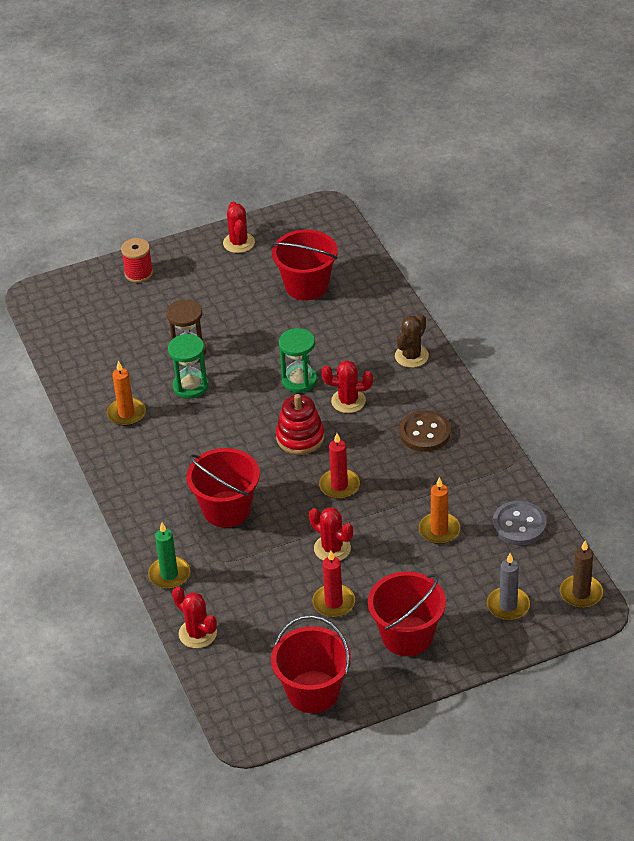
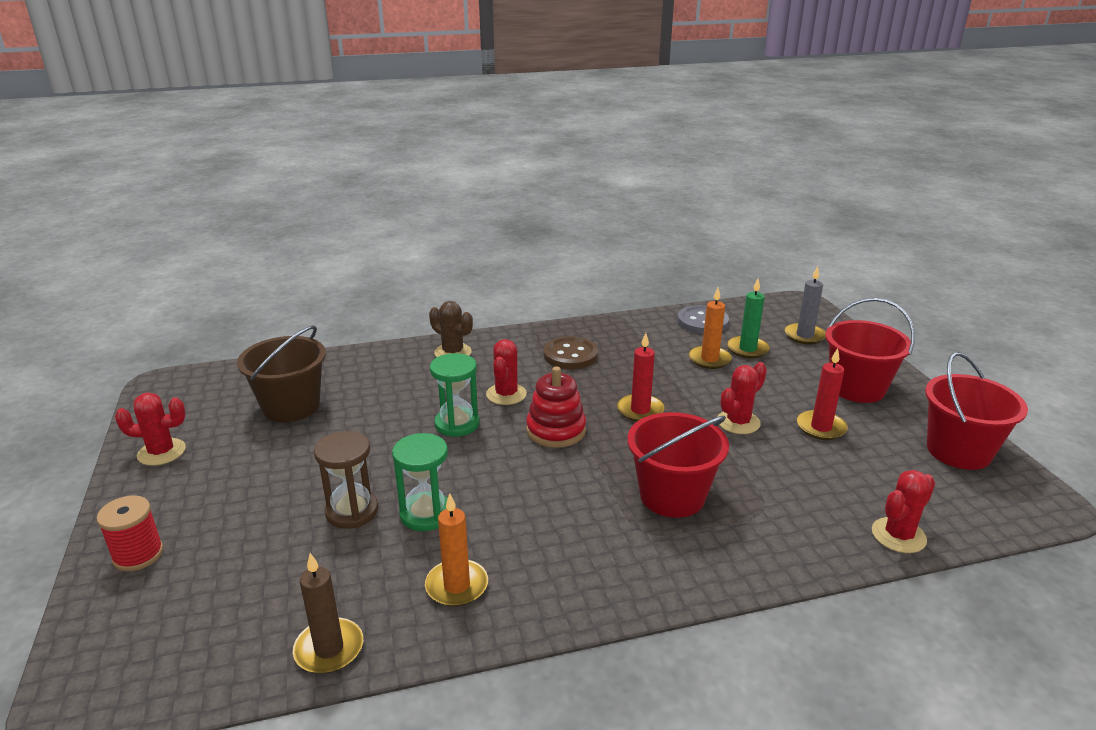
camera: 85 degrees left, 15 degrees down
green candle [148,523,190,589] -> green candle moved to [727,279,770,358]
red bucket [271,230,338,300] -> brown bucket [237,325,326,422]
brown candle [560,540,603,608] -> brown candle moved to [293,553,363,674]

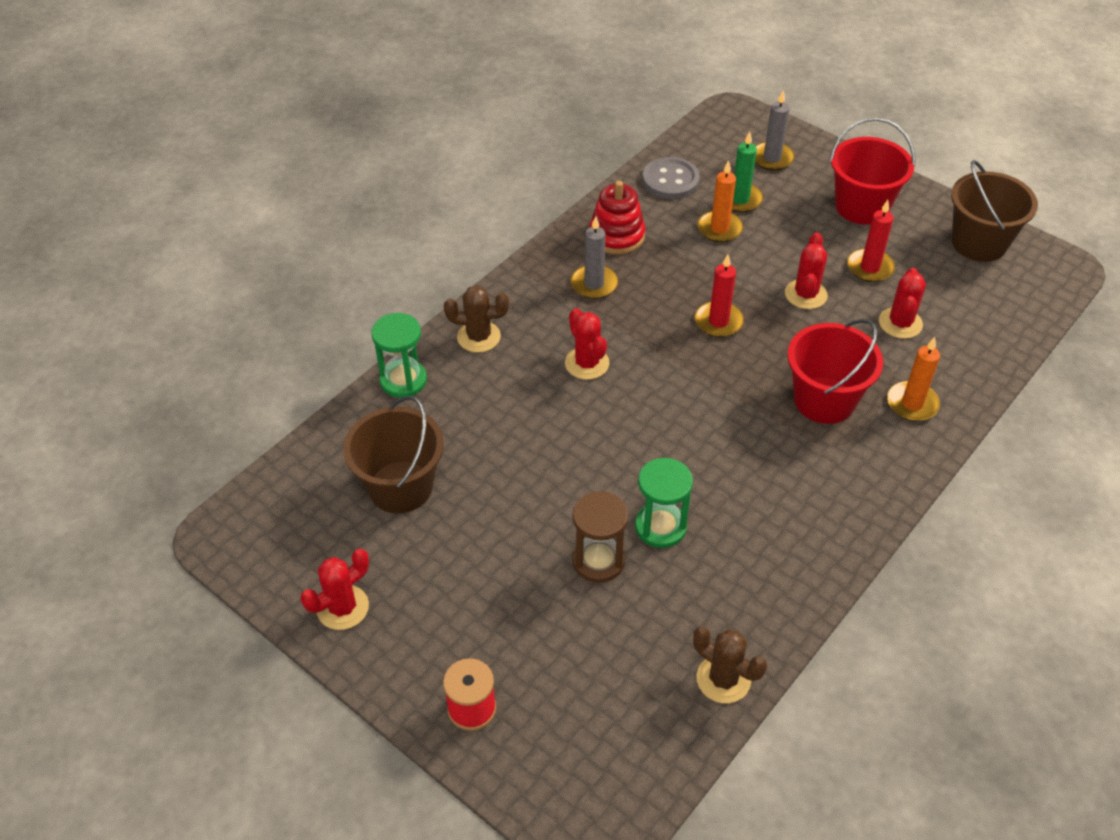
camera: 35 degrees left, 20 degrees up
brown candle [293,553,363,674] -> brown cactus [693,627,767,703]
orange candle [425,493,488,607] -> orange candle moved to [887,337,940,421]
green hourglass [430,353,480,437] -> green hourglass moved to [371,313,427,398]
red stacking toy [526,366,586,448] -> red stacking toy moved to [589,181,645,255]
brown button [544,336,598,369] -> grey candle [571,216,618,299]
red cactus [872,470,935,553] -> red cactus moved to [879,268,926,339]
red bucket [925,352,1028,470] -> brown bucket [951,160,1038,262]

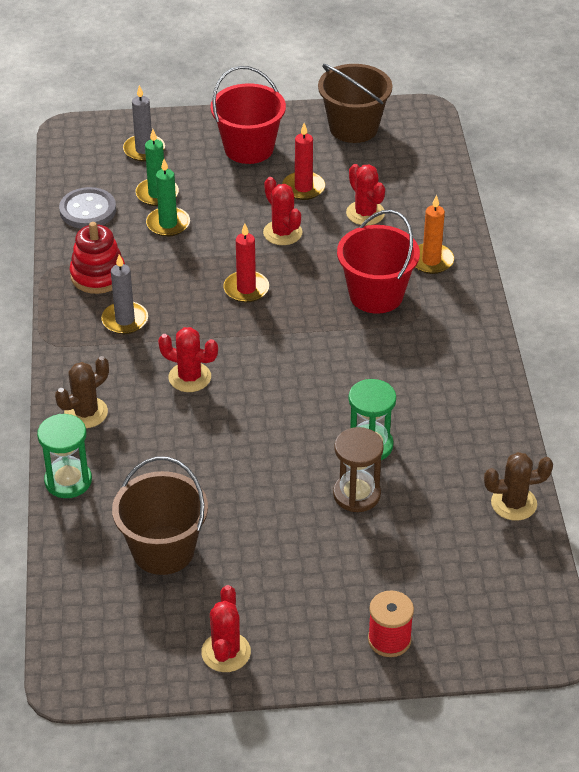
camera: 45 degrees left, 5 degrees down
orange candle [697,160,743,242] -> green candle [146,159,190,237]

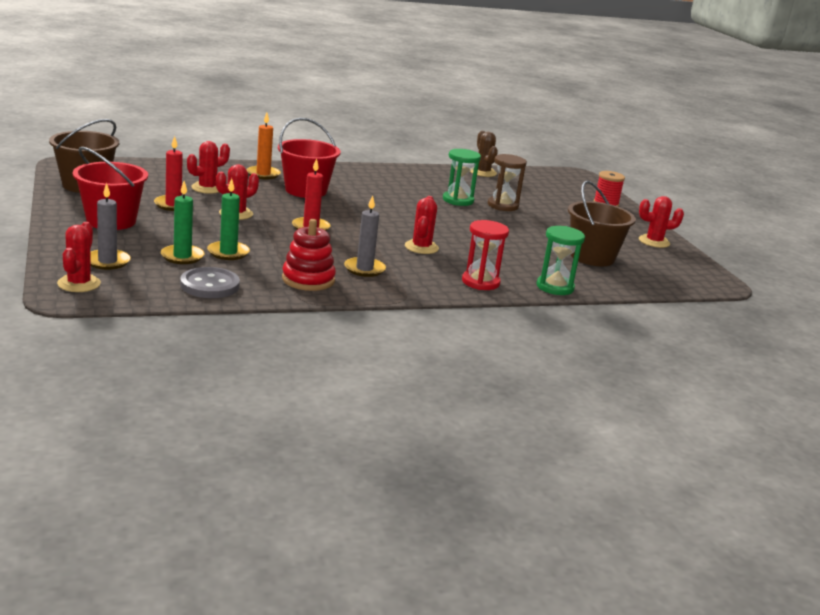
camera: 105 degrees left, 20 degrees down
brown cactus [55,356,109,428] -> red hourglass [462,220,509,290]
none -> red cactus [57,222,101,292]

